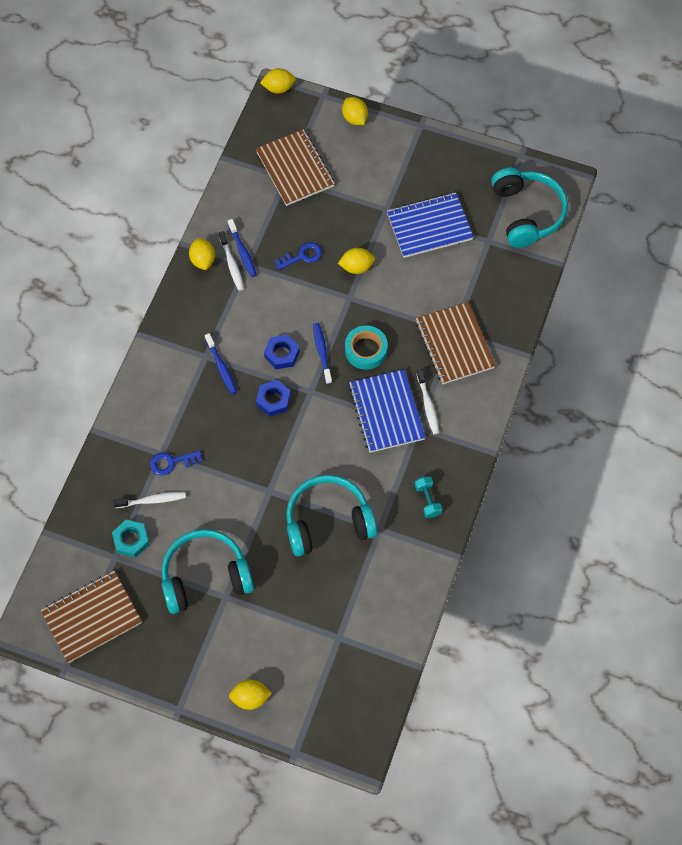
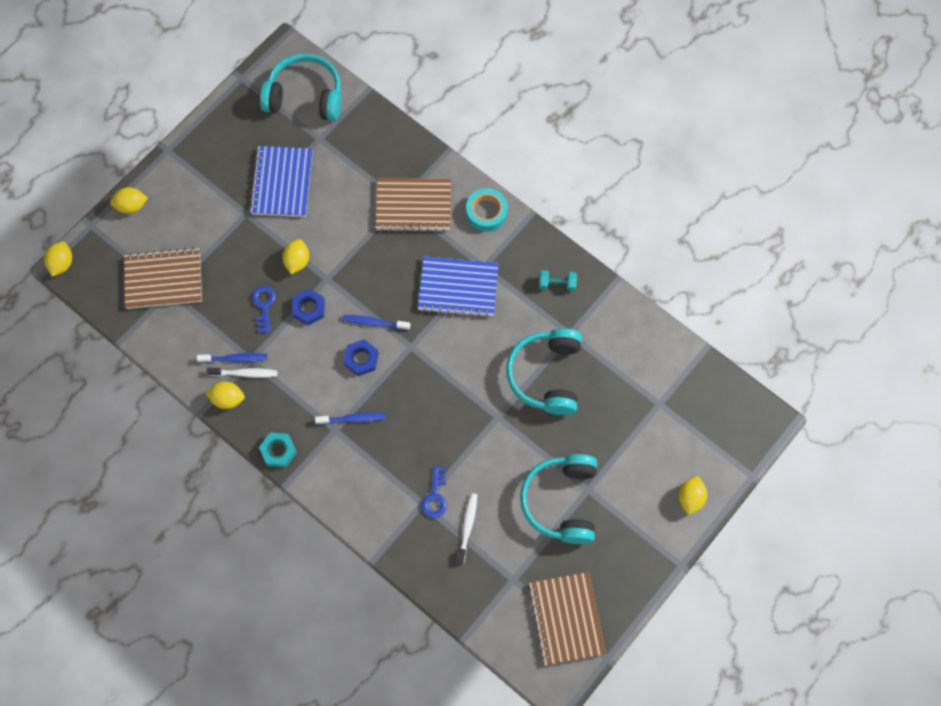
camera: 70 degrees left, 5 degrees up
turquoise nut [112,520,149,558] -> turquoise nut moved to [259,432,297,468]
blue nut [256,380,291,416] -> blue nut moved to [292,289,325,326]
turquoise tape [345,326,388,370] -> turquoise tape moved to [466,188,508,232]
white toothbrush [416,369,439,434] -> none

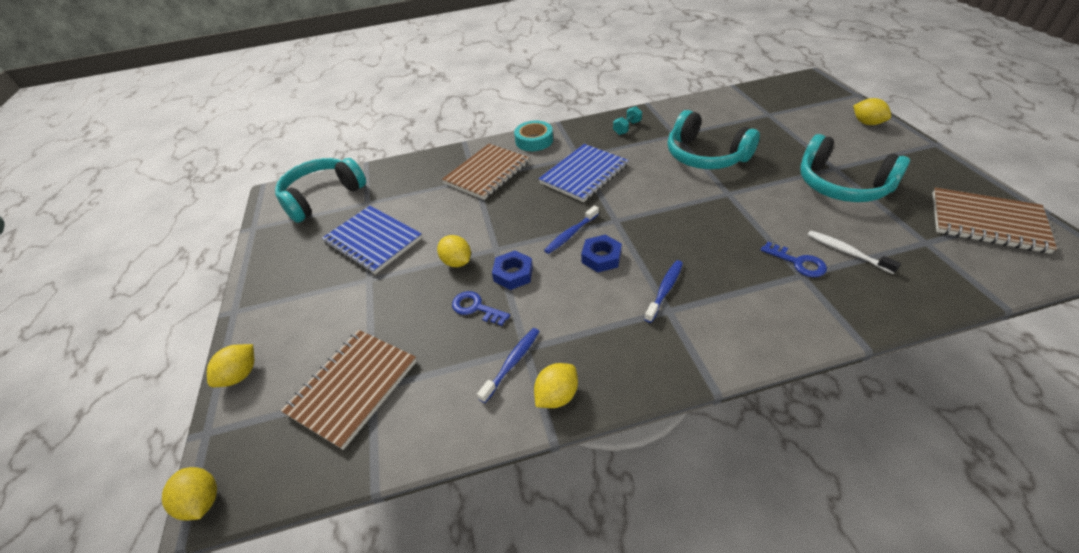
camera: 50 degrees left, 25 degrees down
white toothbrush [207,368,277,378] -> none
turquoise nut [259,432,297,468] -> none

